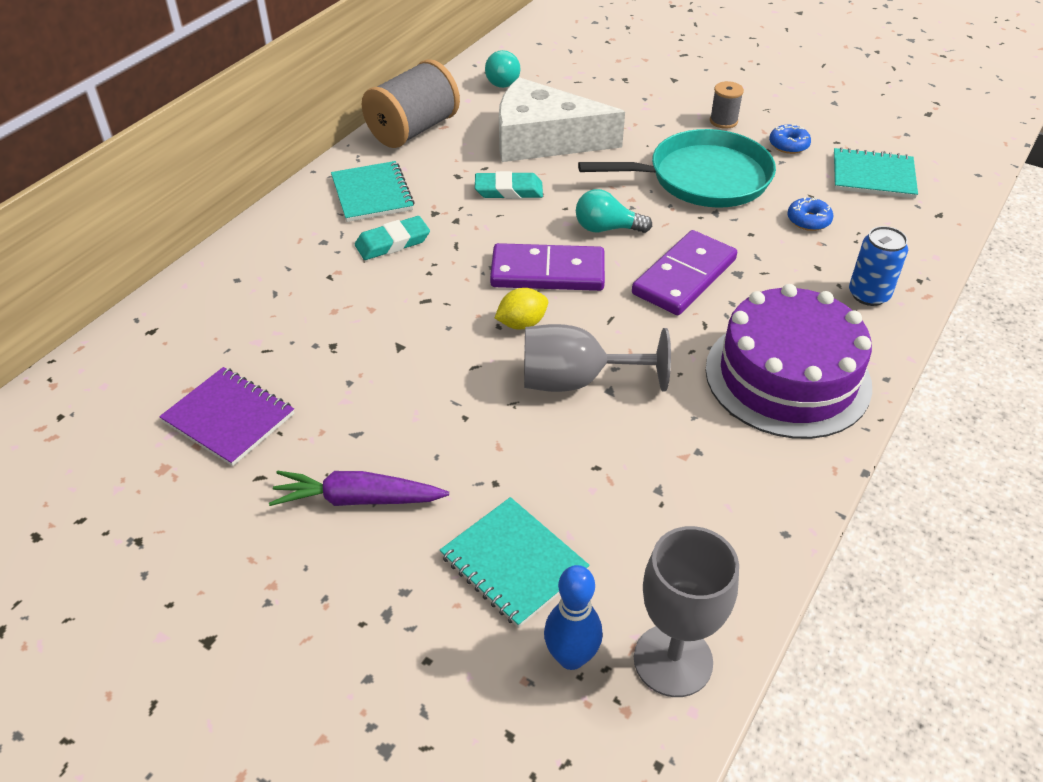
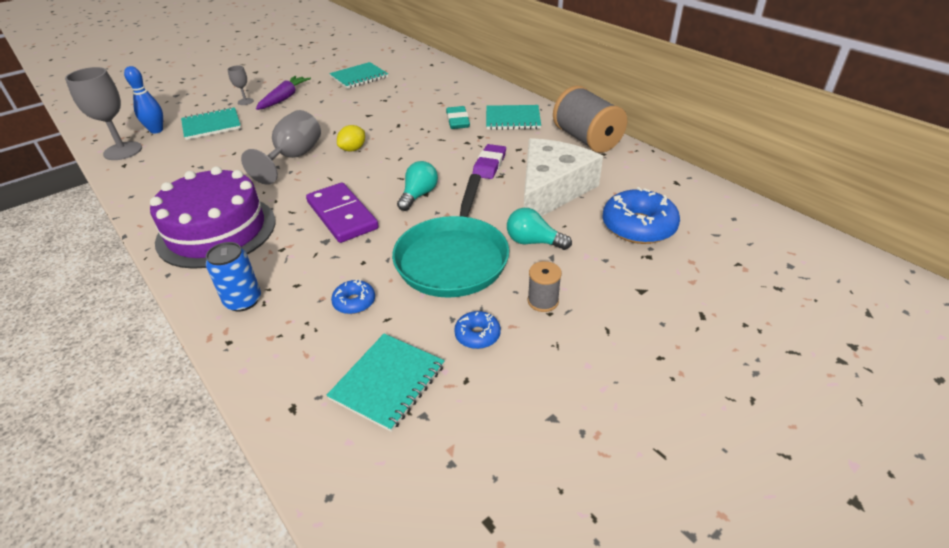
camera: 110 degrees right, 5 degrees down
purple notebook [159,367,294,466] -> turquoise notebook [329,62,388,89]
turquoise eraser [475,171,543,199] -> purple eraser [472,144,506,179]
turquoise light bulb [485,50,521,88] -> turquoise light bulb moved to [507,208,572,250]
purple domino [490,243,605,291] -> none
yellow lemon [495,288,548,330] -> yellow lemon turned 45 degrees clockwise [337,125,365,152]
none -> grey goblet [228,65,254,105]
none -> blue donut [602,187,680,244]

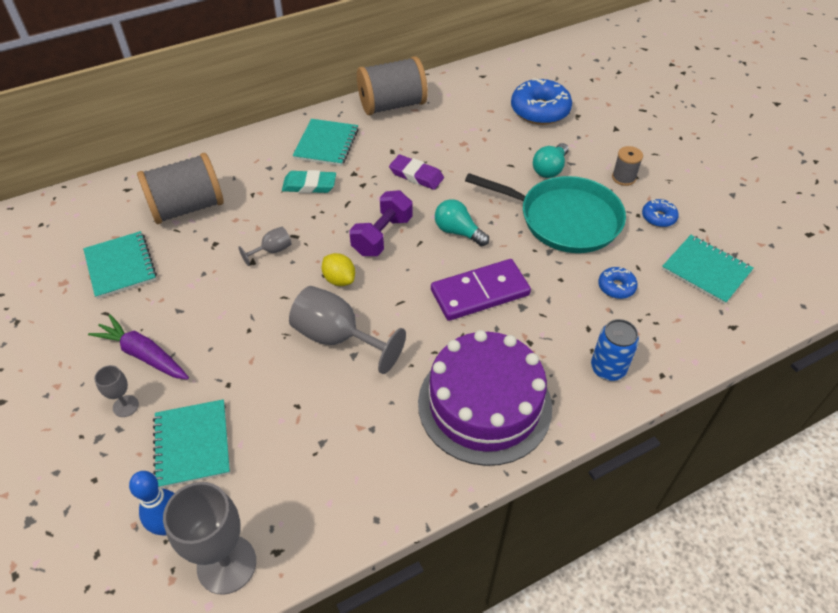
camera: 80 degrees left, 10 degrees up
white cheese [524,138,603,216] -> none
none -> grey spool [137,153,224,224]
none -> grey goblet [238,227,292,266]
none -> purple dumbbell [349,190,413,256]

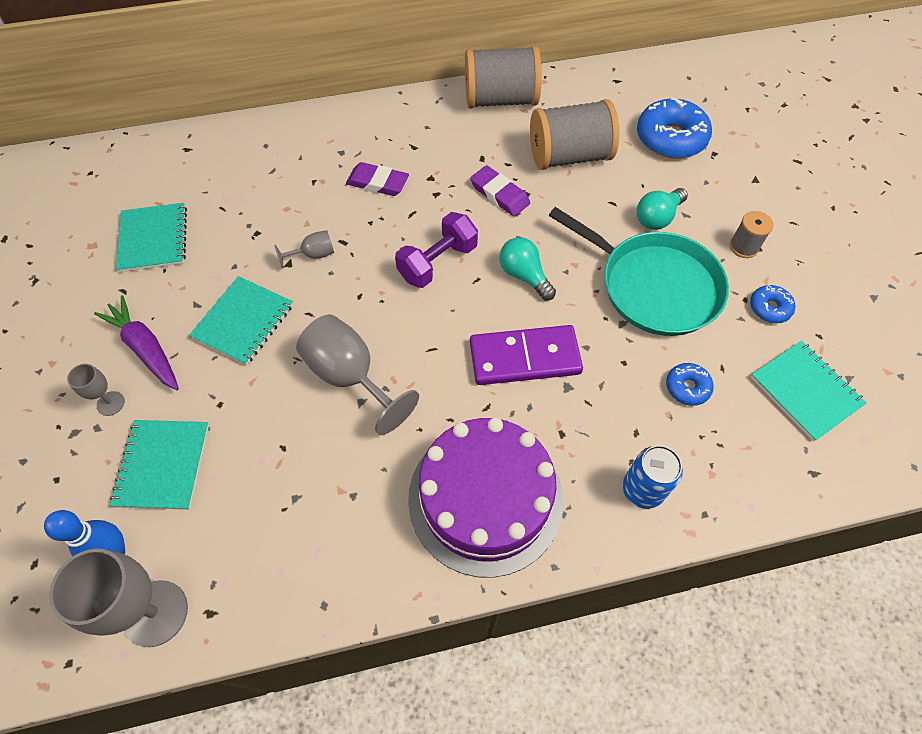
camera: 15 degrees right, 10 degrees up
grey spool [137,153,224,224] -> grey spool moved to [530,99,619,170]
turquoise eraser [282,170,336,193] -> purple eraser [346,162,409,196]
turquoise notebook [293,119,359,166] -> turquoise notebook moved to [189,276,293,366]
yellow lemon [322,253,355,286] -> none

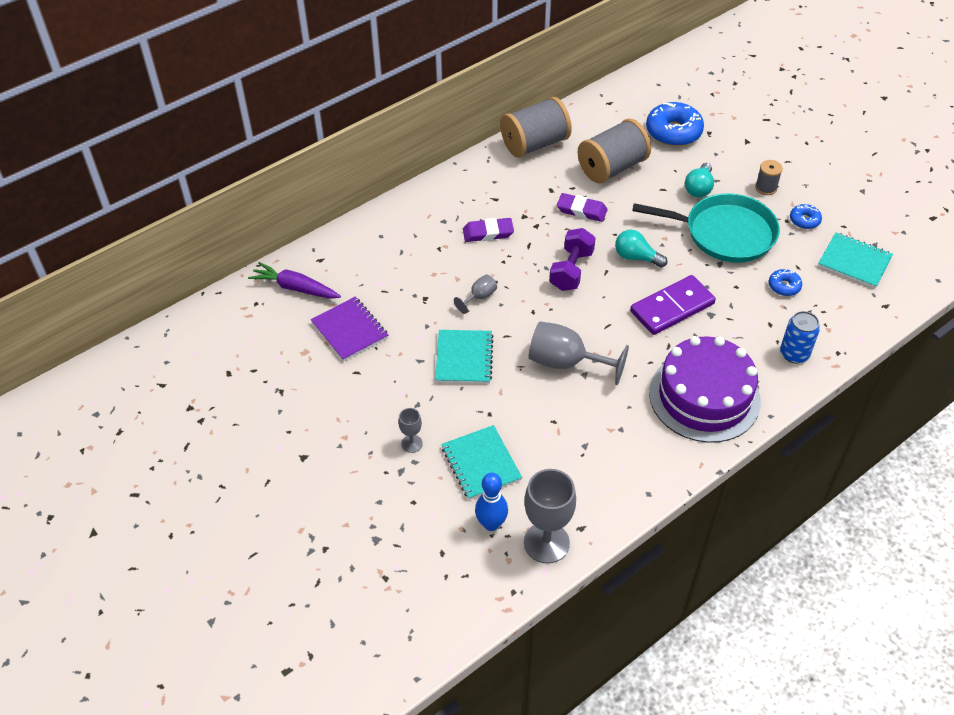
camera: 25 degrees left, 10 degrees down
purple carrot [94,295,179,390] -> purple carrot moved to [248,262,341,299]
turquoise notebook [116,203,187,272] -> purple notebook [311,297,388,361]

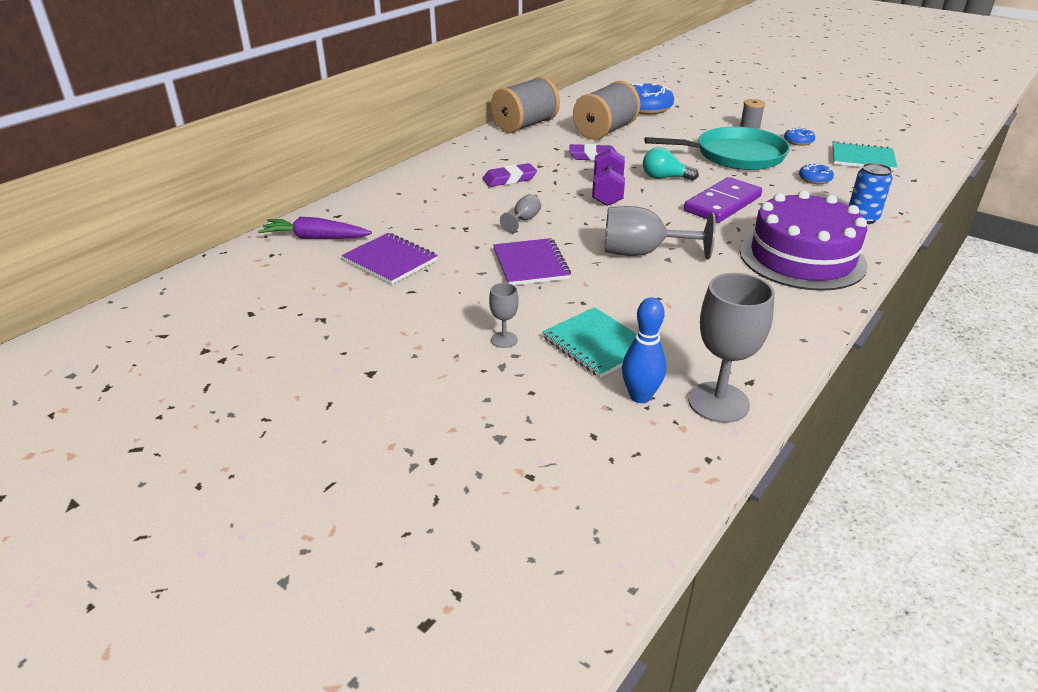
camera: 15 degrees left, 15 degrees down
turquoise notebook [435,330,494,384] -> purple notebook [493,238,571,285]
turquoise light bulb [685,163,714,198] -> none

